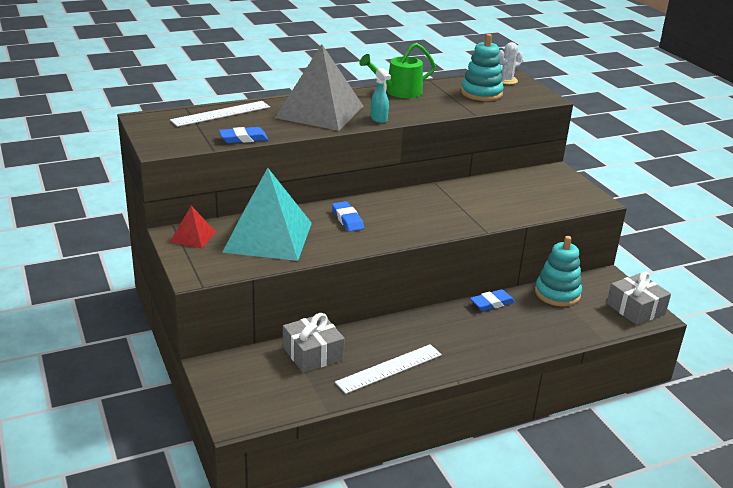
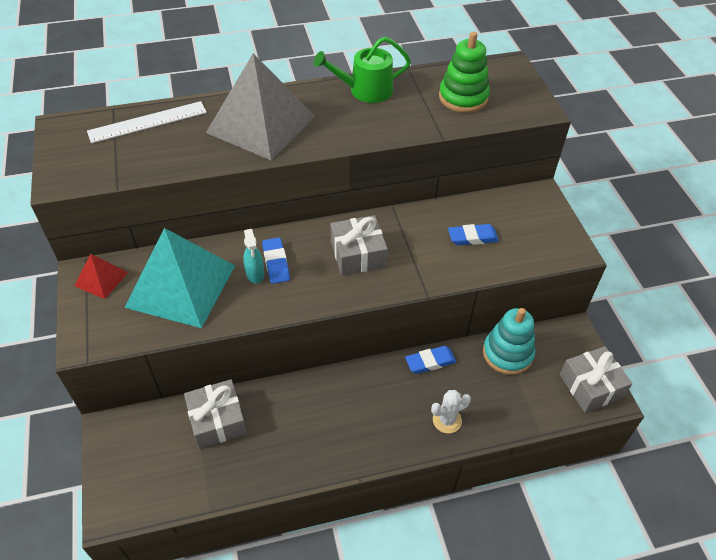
camera: 10 degrees right, 20 degrees up
blue eraser [219,127,268,143] -> blue eraser moved to [448,224,499,245]
white ruler [335,344,442,394] -> none
turquoise spray bottle [371,68,391,123] -> turquoise spray bottle moved to [243,229,264,284]
turquoise stacking toy [461,34,504,101] -> green stacking toy [439,32,490,113]
white cactus [498,42,523,84] -> white cactus moved to [431,390,471,433]
none -> grey gift [330,215,388,276]

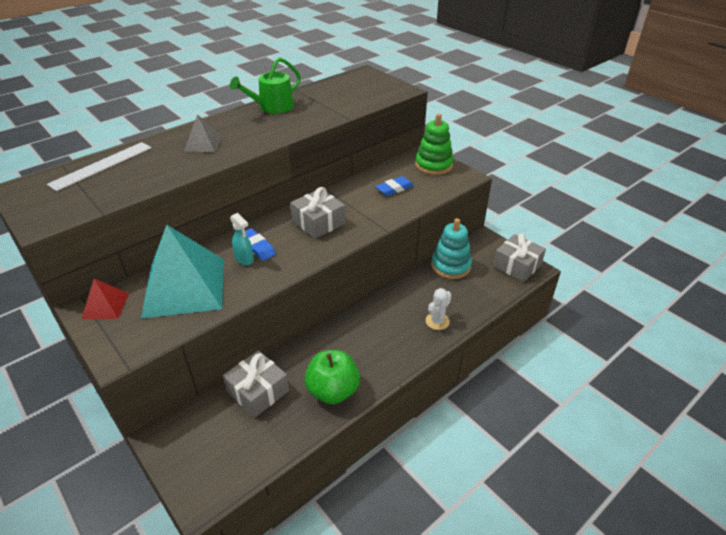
camera: 25 degrees left, 10 degrees down
grey pyramid [206,53,315,160] -> grey pyramid [184,114,223,152], size x0.46
blue eraser [405,346,456,374] -> none
green stacking toy [439,32,490,113] -> green stacking toy moved to [415,114,454,175]
none -> green apple [304,350,360,404]

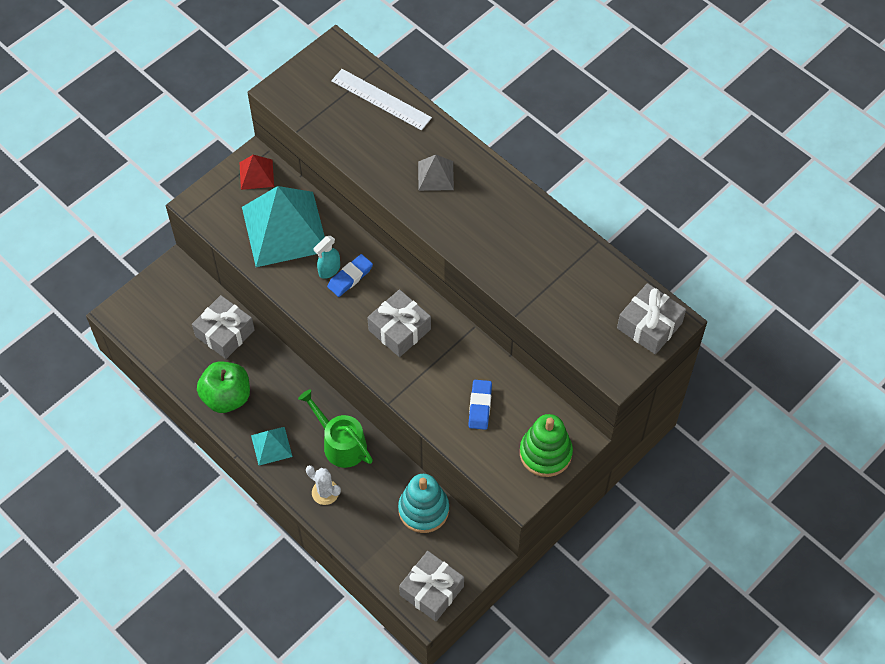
camera: 85 degrees right, 20 degrees up
green watering can [230,57,301,114] -> green watering can moved to [298,389,373,468]
blue eraser [375,176,414,196] -> blue eraser turned 45 degrees clockwise [468,380,492,430]
none -> turquoise pyramid [251,427,293,466]
none -> grey gift [617,283,686,355]

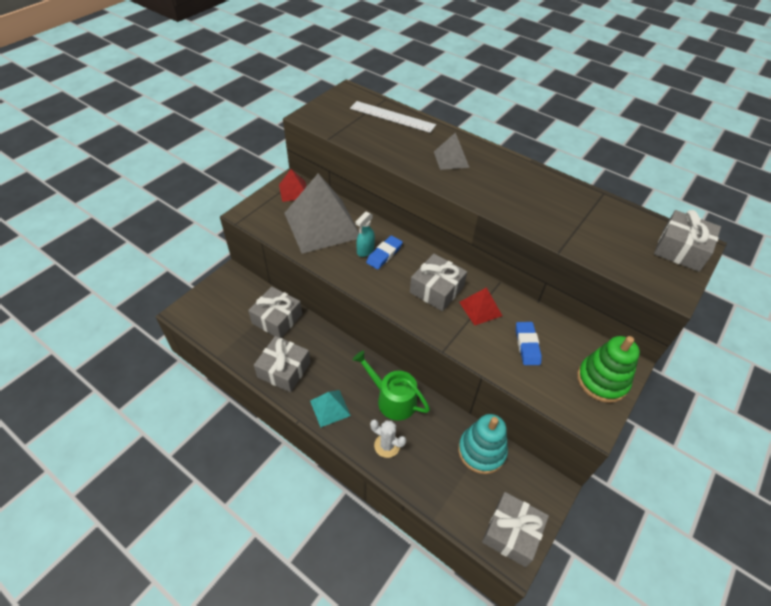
camera: 10 degrees left, 10 degrees down
green apple [197,362,250,413] -> grey gift [254,336,311,392]
turquoise pyramid [242,186,325,267] -> grey pyramid [284,173,359,254]
none -> red pyramid [459,287,502,326]

